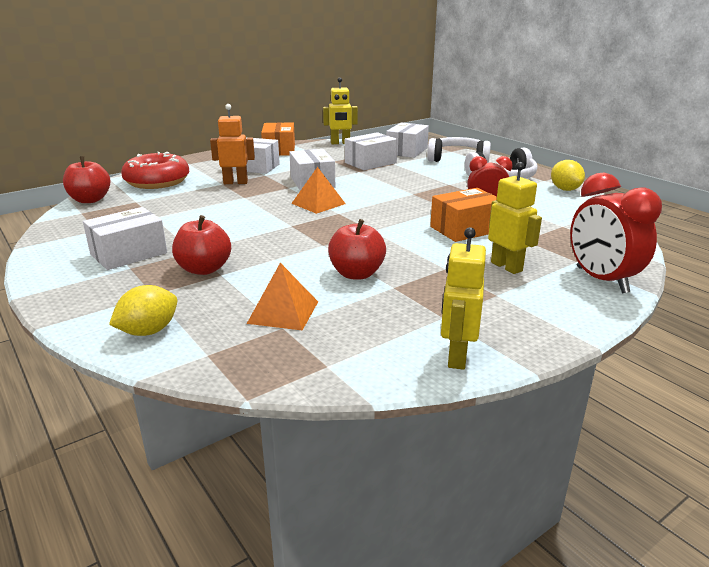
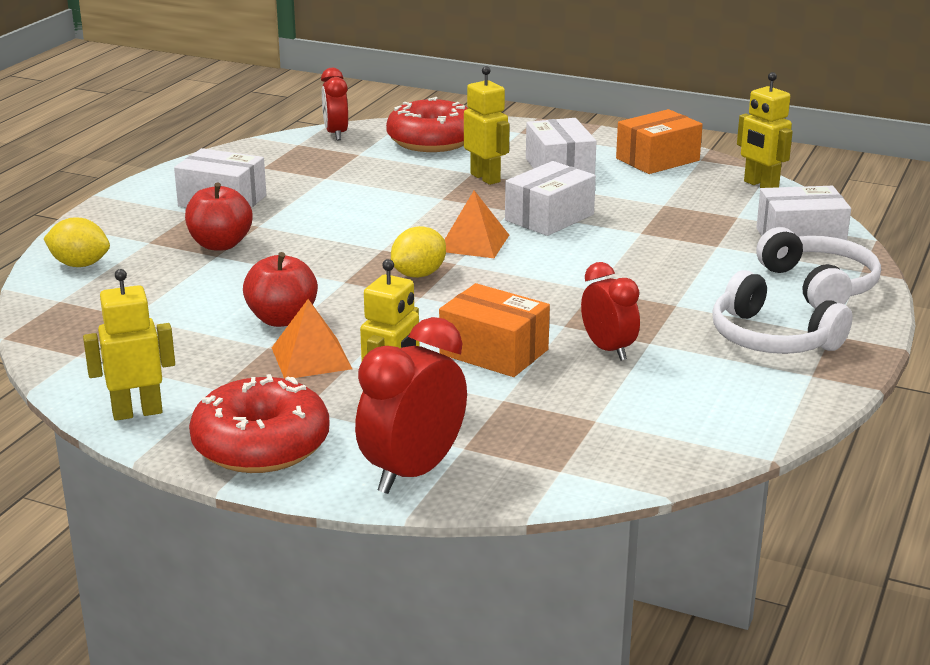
camera: 60 degrees right, 0 degrees up
red apple [63,156,110,203] -> red clock [321,68,348,140]
orange robot [210,104,255,184] -> yellow robot [464,66,510,185]
orange pyramid [247,263,318,330] -> orange pyramid moved to [272,299,352,379]
white box [345,132,398,170] -> none
yellow lemon [551,160,585,191] -> yellow lemon moved to [391,226,446,278]
none -> red donut [189,374,330,473]

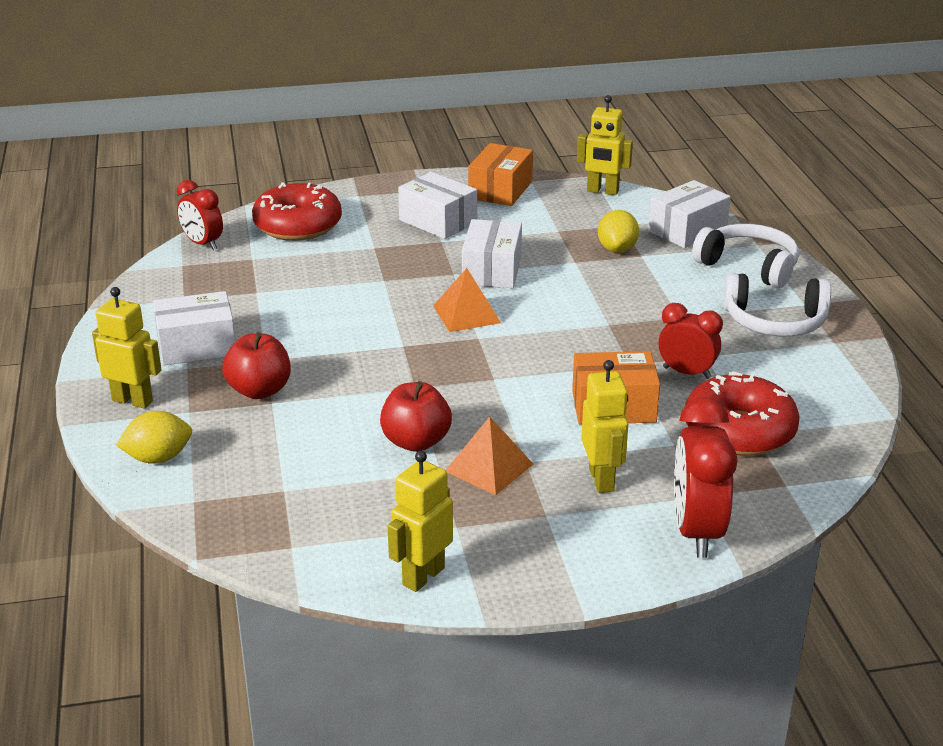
camera: 35 degrees left, 5 degrees up
red donut [189,374,330,473] -> red donut moved to [685,371,800,456]
yellow lemon [391,226,446,278] -> yellow lemon moved to [598,210,639,253]
yellow robot [464,66,510,185] -> yellow robot moved to [92,287,162,409]

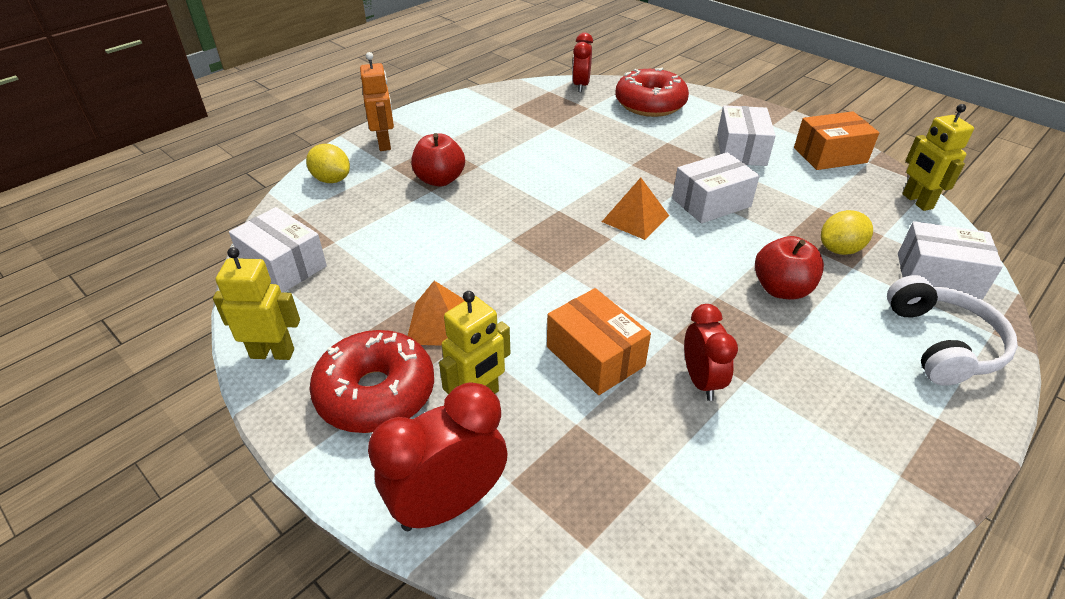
camera: 55 degrees right, 10 degrees up
yellow robot [92,287,162,409] -> orange robot [360,52,394,151]
white box [153,291,236,365] -> white box moved to [229,207,327,292]
red apple [380,381,452,452] -> red apple moved to [755,236,824,299]
red donut [685,371,800,456] -> red donut moved to [309,330,434,433]
white headphones [724,273,831,336] -> none

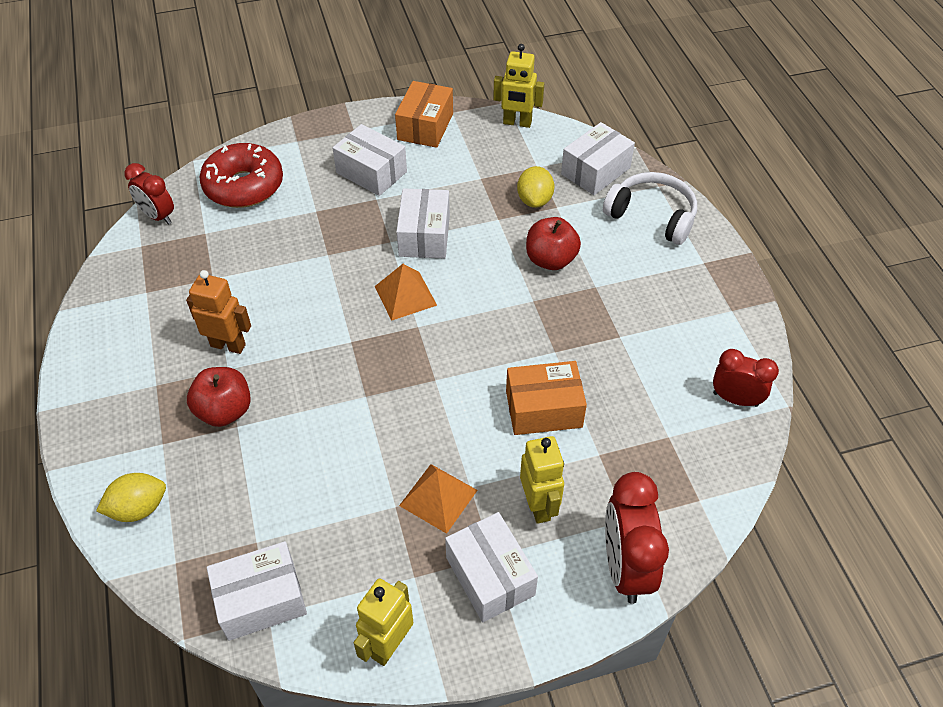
camera: 60 degrees left, 10 degrees up
red donut [309,330,434,433] -> white box [445,512,538,622]
orange robot [360,52,394,151] -> orange robot moved to [186,270,251,354]
red clock [684,304,738,401] -> red clock moved to [713,349,779,407]

